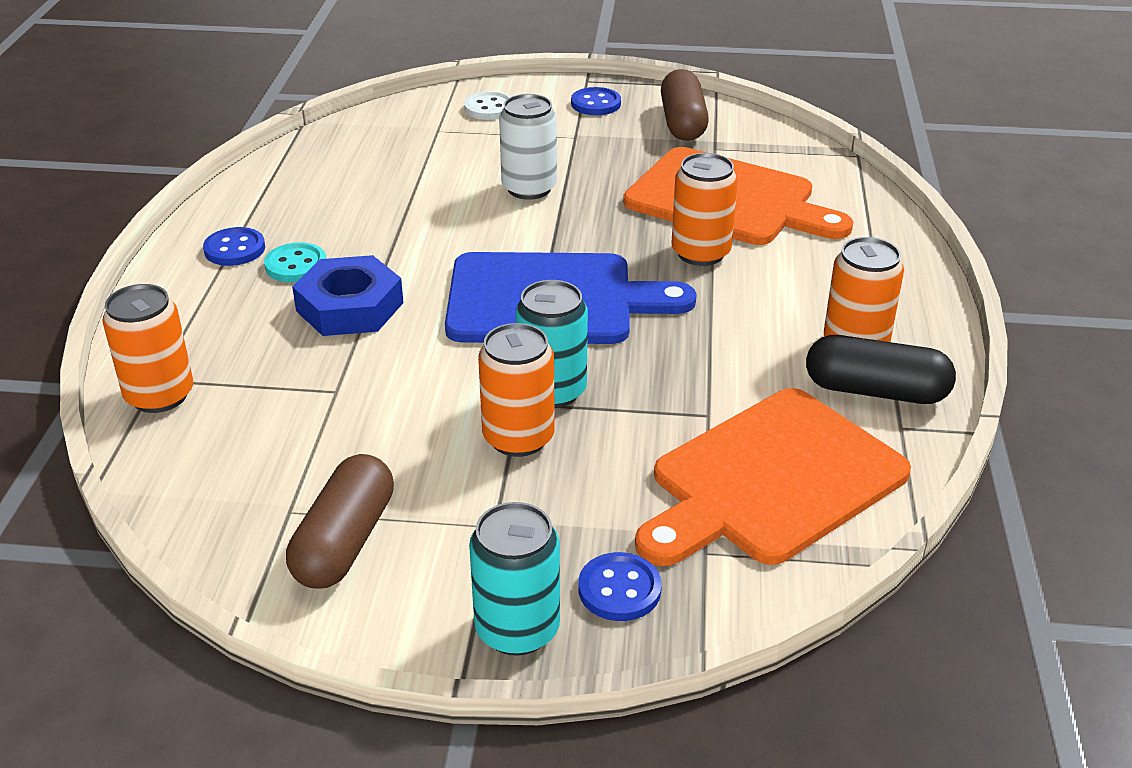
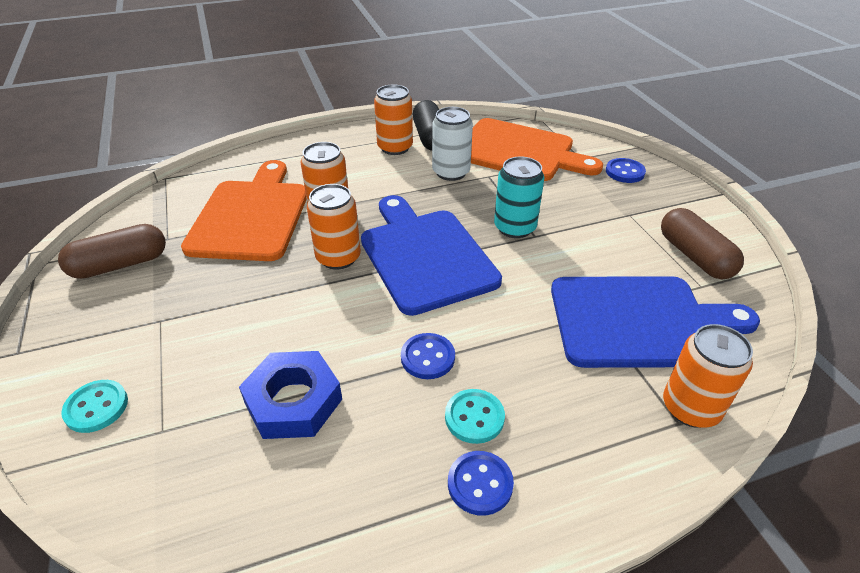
camera: 115 degrees left, 5 degrees up
brown capsule [286,454,394,589] -> brown capsule turned 75 degrees clockwise [661,208,744,279]
blue nut [292,255,403,336] -> blue nut moved to [239,351,342,439]
white button [464,91,511,120] -> turquoise button [61,380,128,433]
turquoise can [469,502,560,656] -> none
orange can [478,323,555,457] -> orange can moved to [307,184,361,270]
white can [499,94,557,200] -> white can moved to [432,107,473,181]
blue button [571,87,621,115] -> blue button moved to [401,333,455,379]
none -> blue cutting board [551,276,760,368]

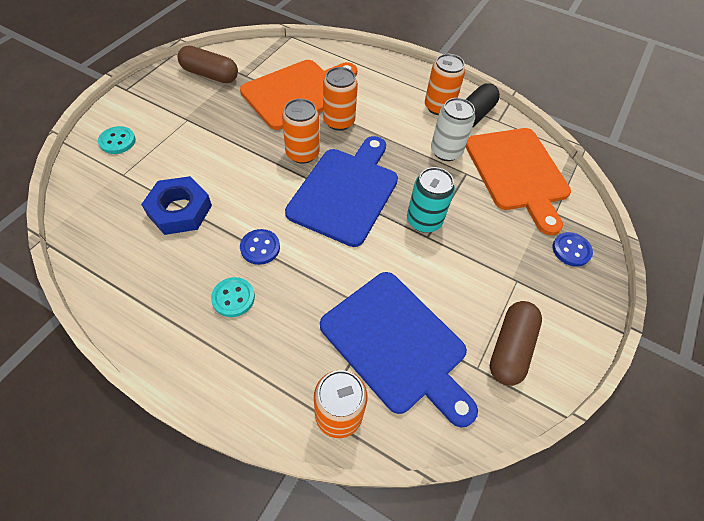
camera: 45 degrees right, 15 degrees up
blue button [448,451,514,516] -> none

